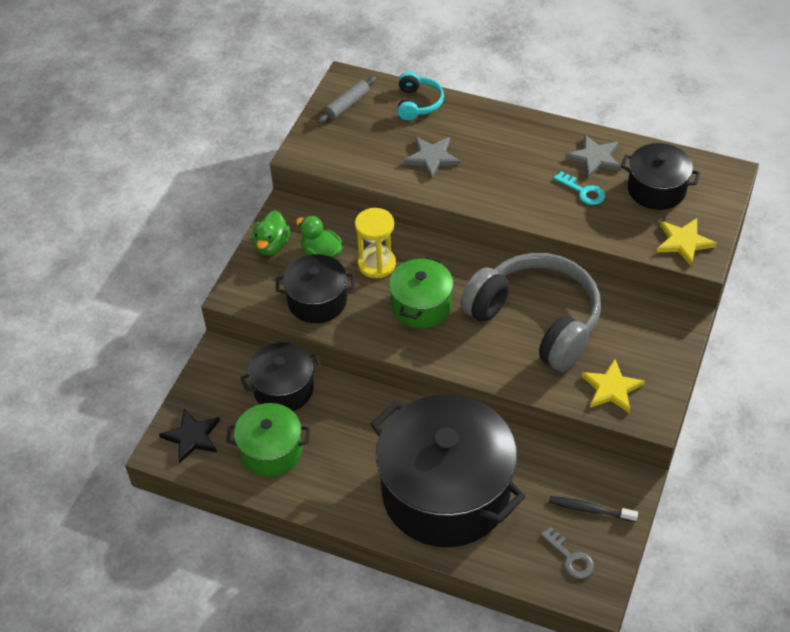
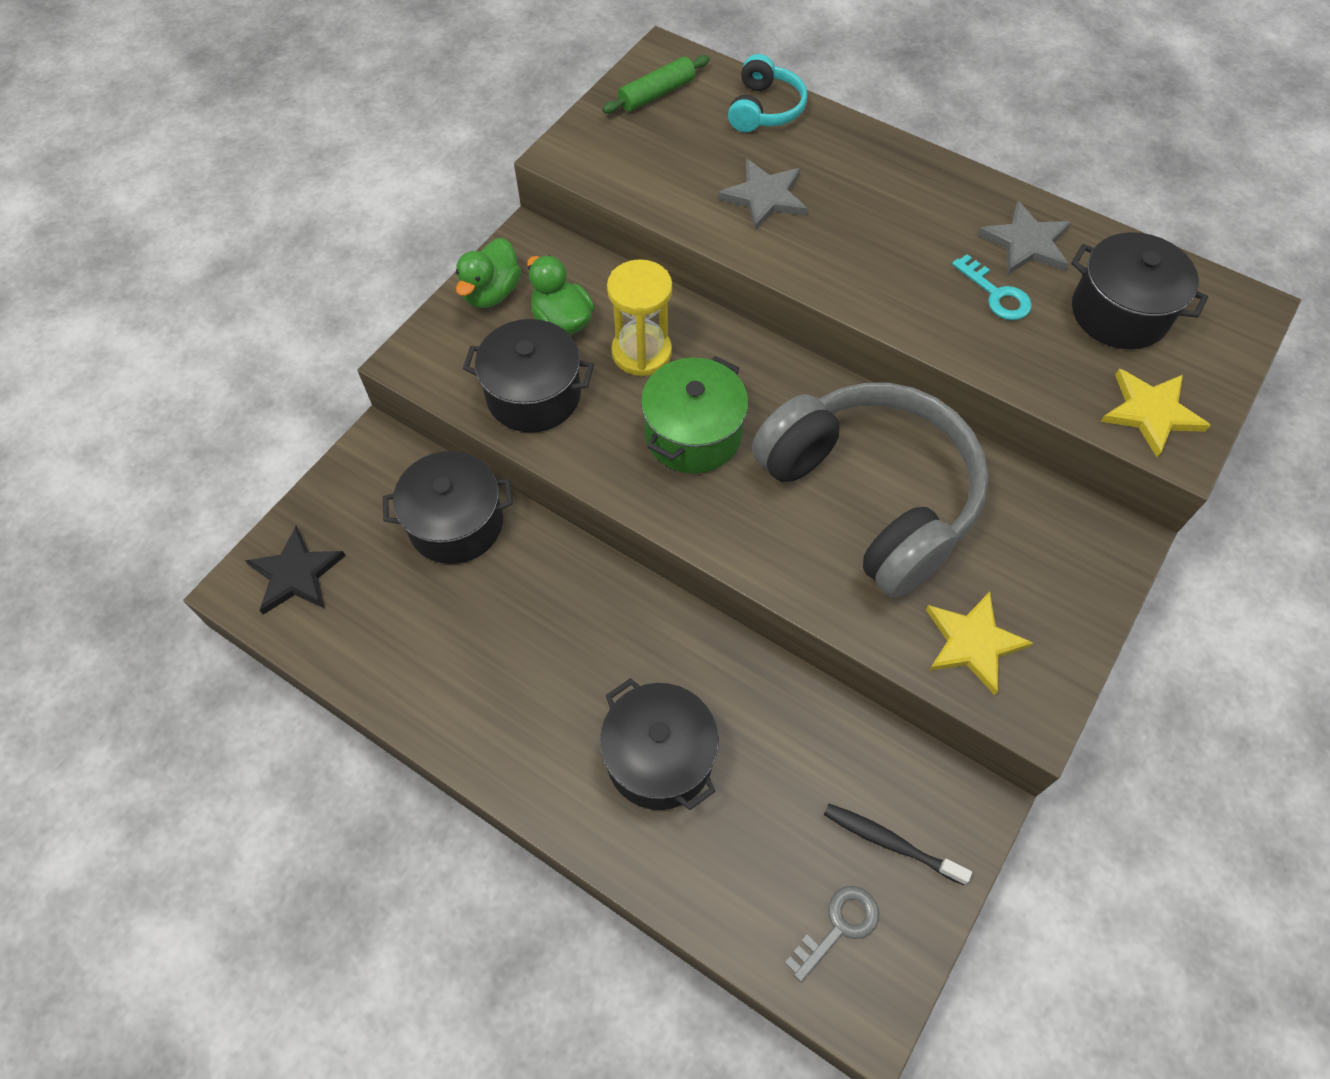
camera: 10 degrees right, 10 degrees up
green pot [226,403,310,477] -> none
grey rolling pin [318,76,376,123] -> green rolling pin [602,55,710,114]
black pot [370,394,526,547] -> black pot [600,678,719,810], size x0.50
grey key [541,527,594,579] -> grey key turned 105 degrees counterclockwise [785,886,879,983]

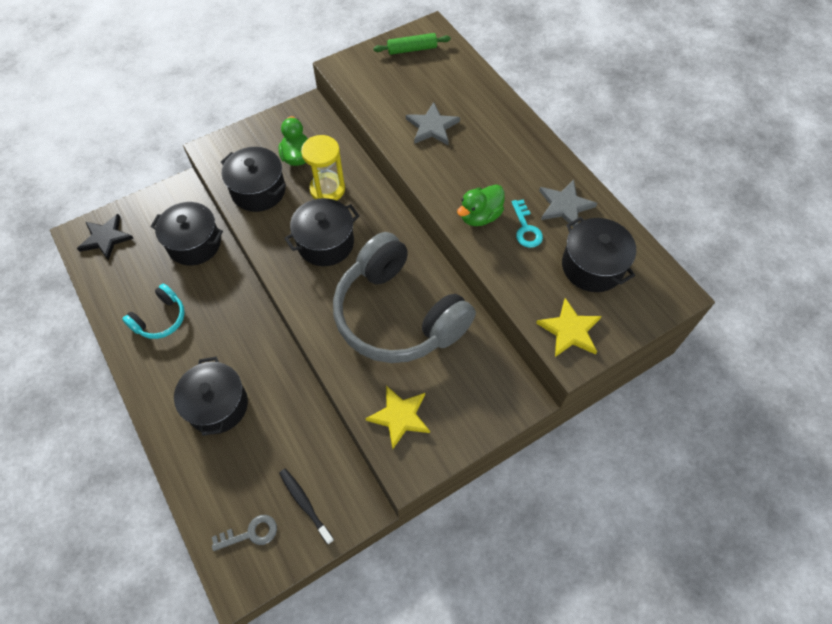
camera: 25 degrees right, 0 degrees up
green duck [456,238,521,308] -> green duck moved to [457,185,505,226]
green pot [641,356,748,474] -> black pot [284,198,360,266]
turquoise headphones [728,54,807,132] -> turquoise headphones moved to [122,284,185,339]
grey headphones [752,383,989,598] -> grey headphones turned 150 degrees clockwise [333,232,476,363]

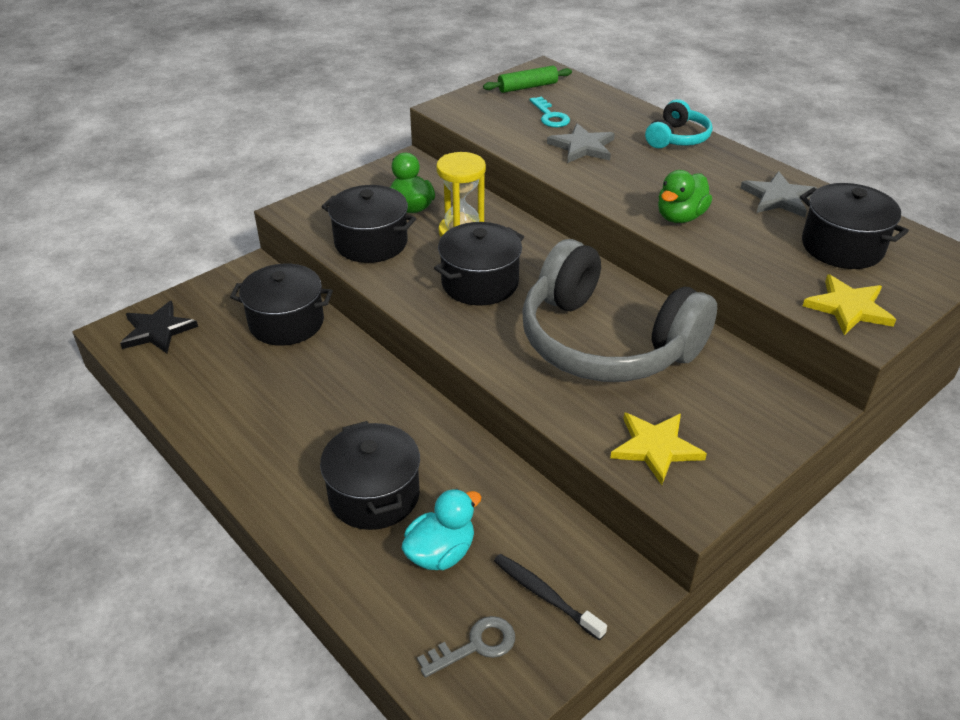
camera: 10 degrees left, 20 degrees down
turquoise headphones [122,284,185,339] -> turquoise headphones moved to [645,99,712,148]
turquoise key [512,199,543,248] -> turquoise key moved to [529,97,570,127]
none -> turquoise duck [401,489,481,570]

